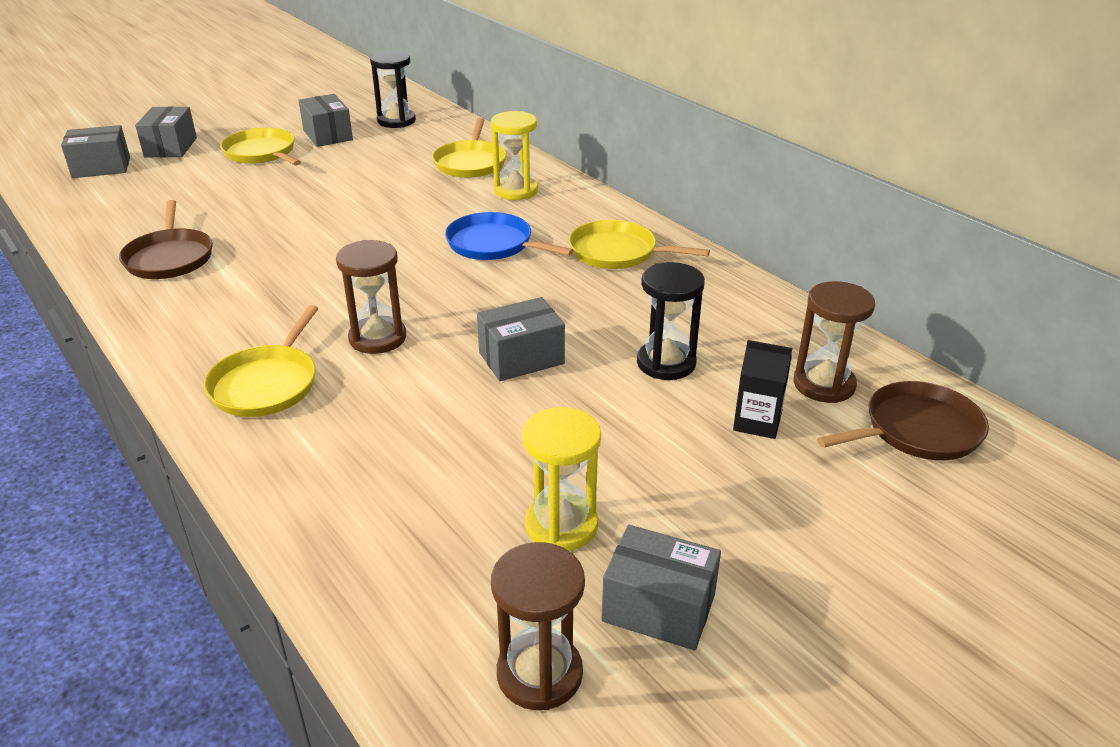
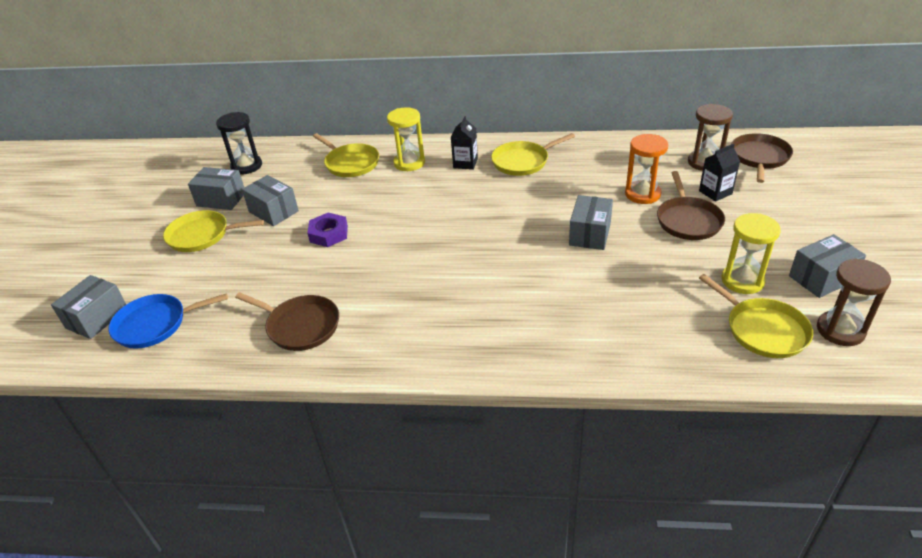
camera: 45 degrees left, 5 degrees up
grey box [135,106,197,157] -> grey box moved to [242,175,299,226]
yellow pan [204,305,319,417] -> yellow pan moved to [699,274,813,358]
brown hourglass [336,240,406,354] -> none
blue pan [445,212,574,260] -> blue pan moved to [109,293,228,349]
black hourglass [637,262,705,380] -> orange hourglass [625,134,668,204]
none -> purple nut [307,213,348,247]
none -> black carton [451,116,478,170]
none -> brown pan [657,171,725,240]

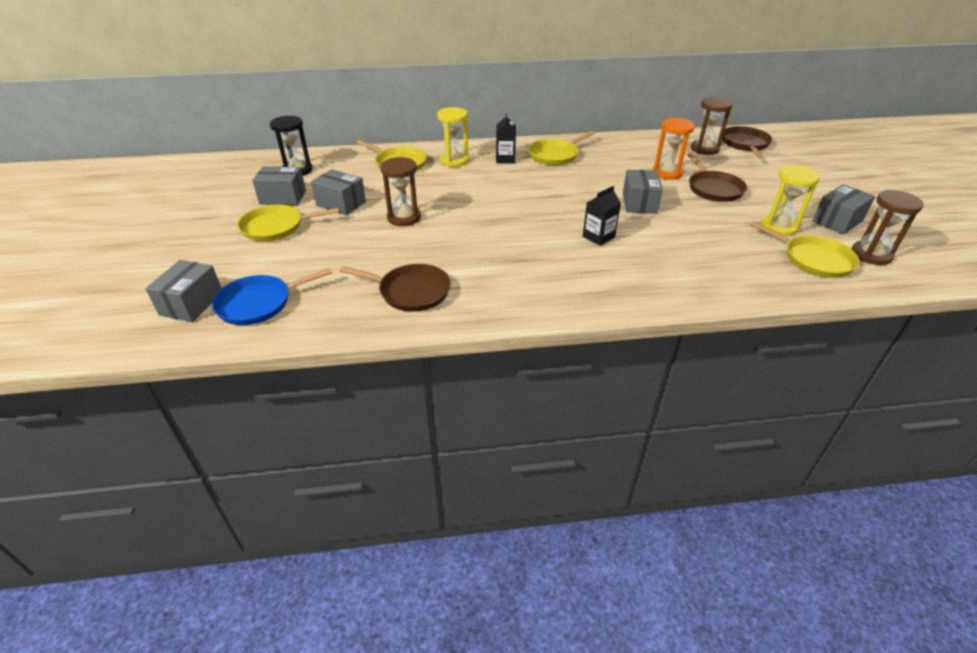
camera: 15 degrees left, 0 degrees up
purple nut [307,213,348,247] -> brown hourglass [380,157,421,226]
black carton [699,144,740,202] -> black carton moved to [583,186,621,246]

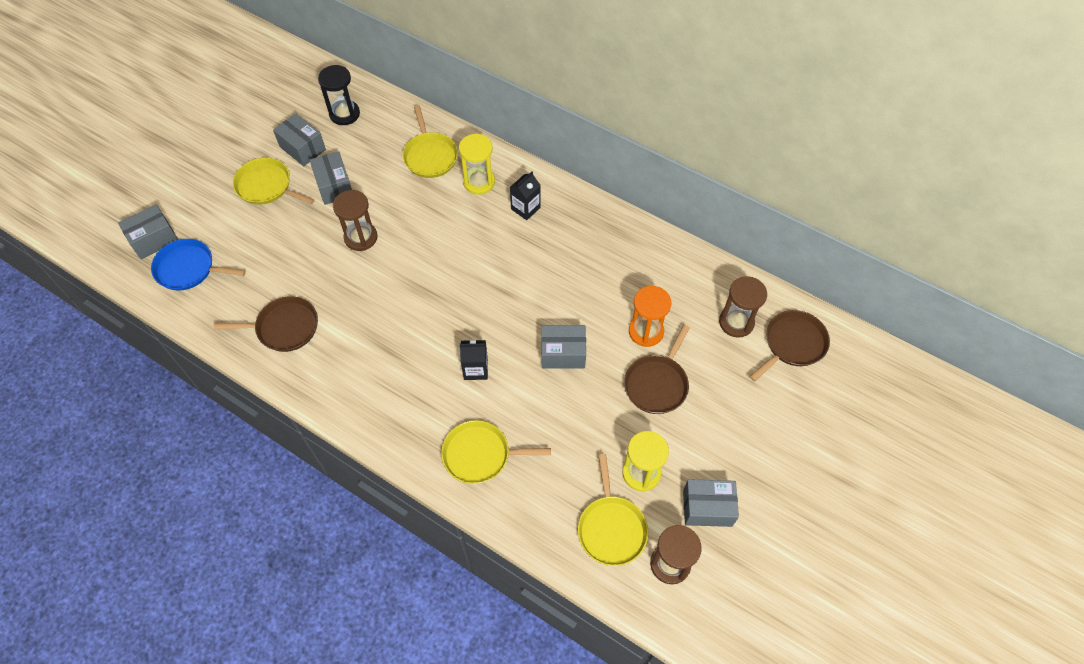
camera: 40 degrees right, 20 degrees up
brown pan [340,264,451,311] -> brown pan turned 60 degrees counterclockwise [214,296,318,352]
yellow pan [528,131,595,165] -> yellow pan moved to [441,420,551,484]
grey box [623,170,663,214] -> grey box turned 45 degrees clockwise [541,325,586,369]

